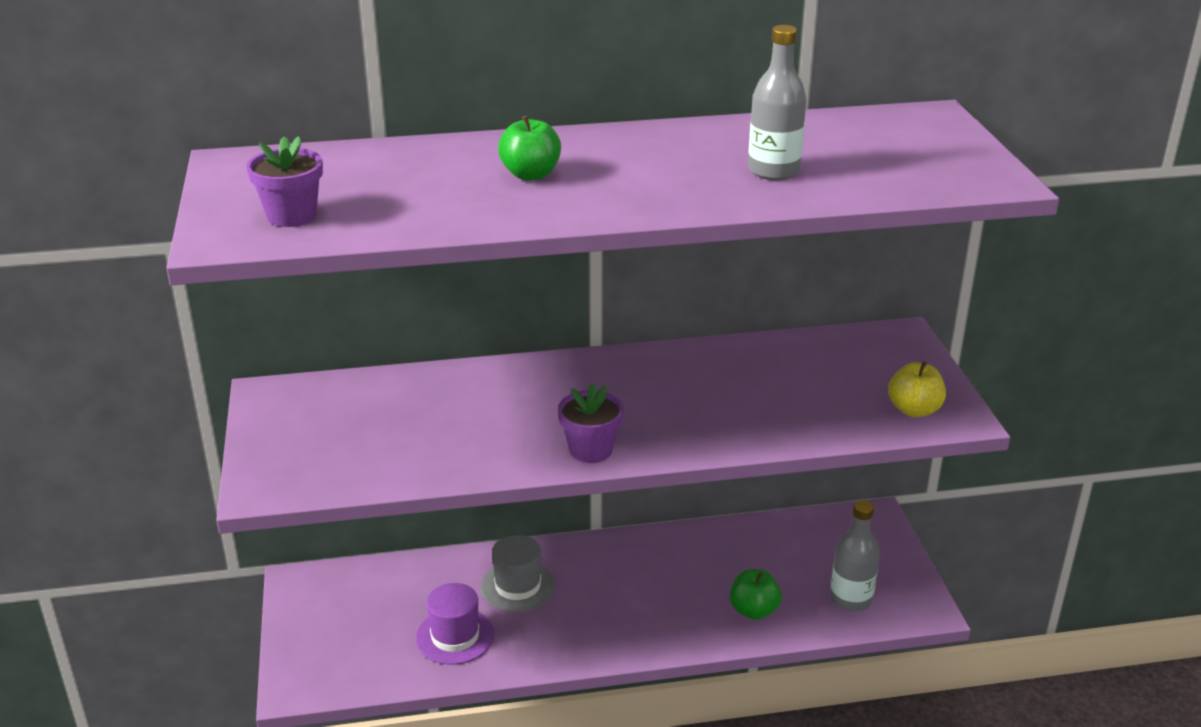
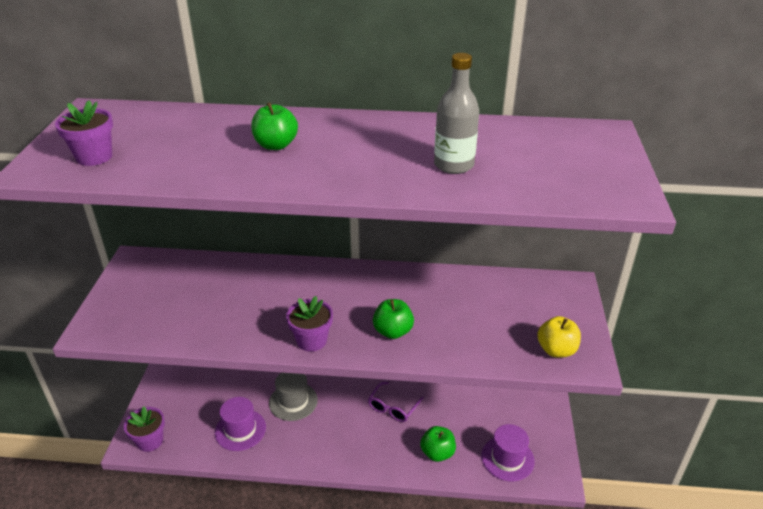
camera: 15 degrees right, 5 degrees up
grey bottle [830,500,880,612] -> purple hat [481,424,535,481]
none -> purple flower pot [124,406,165,452]
none -> purple glasses [368,382,424,422]
none -> green apple [373,299,414,339]

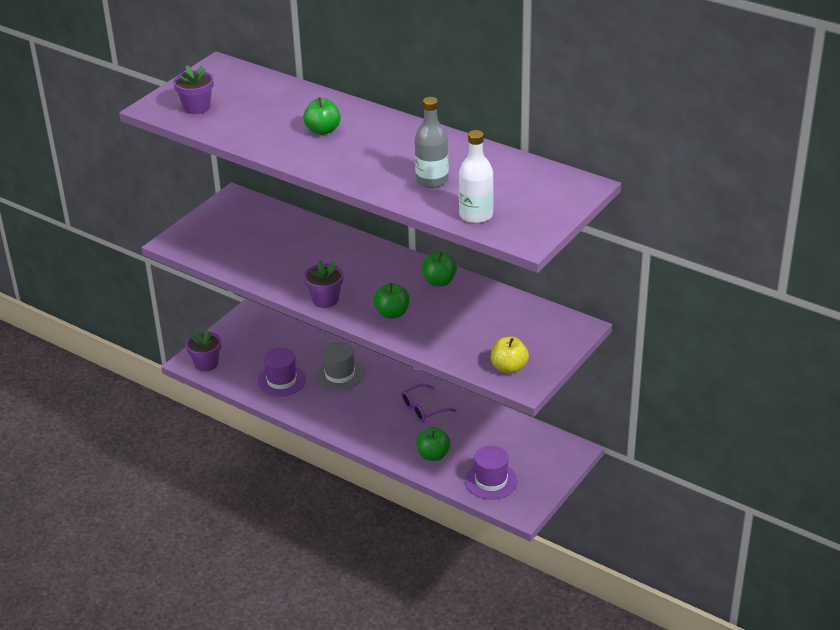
camera: 30 degrees right, 0 degrees up
none -> green apple [421,252,457,286]
none -> white bottle [459,130,494,223]

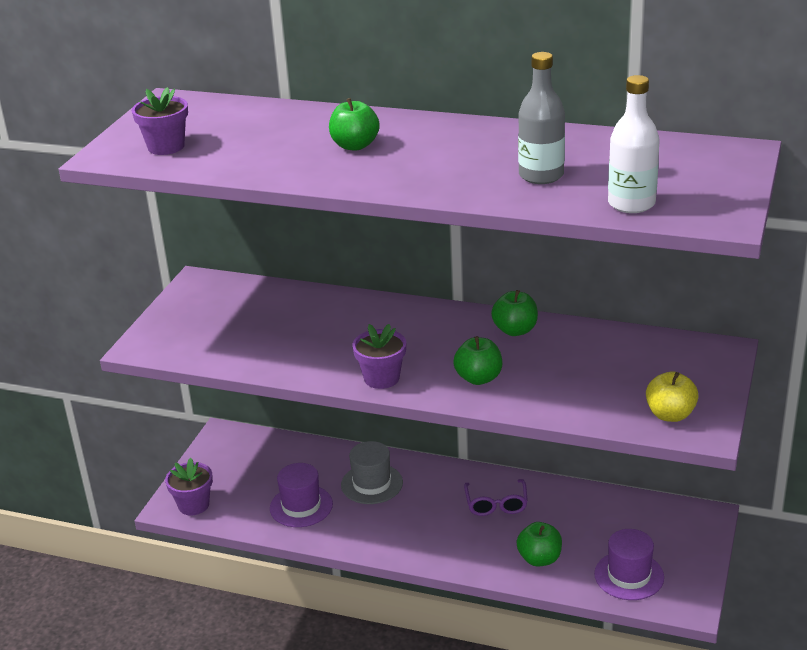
camera: 15 degrees left, 5 degrees down
purple glasses [401,384,456,422] -> purple glasses turned 45 degrees counterclockwise [464,479,528,516]

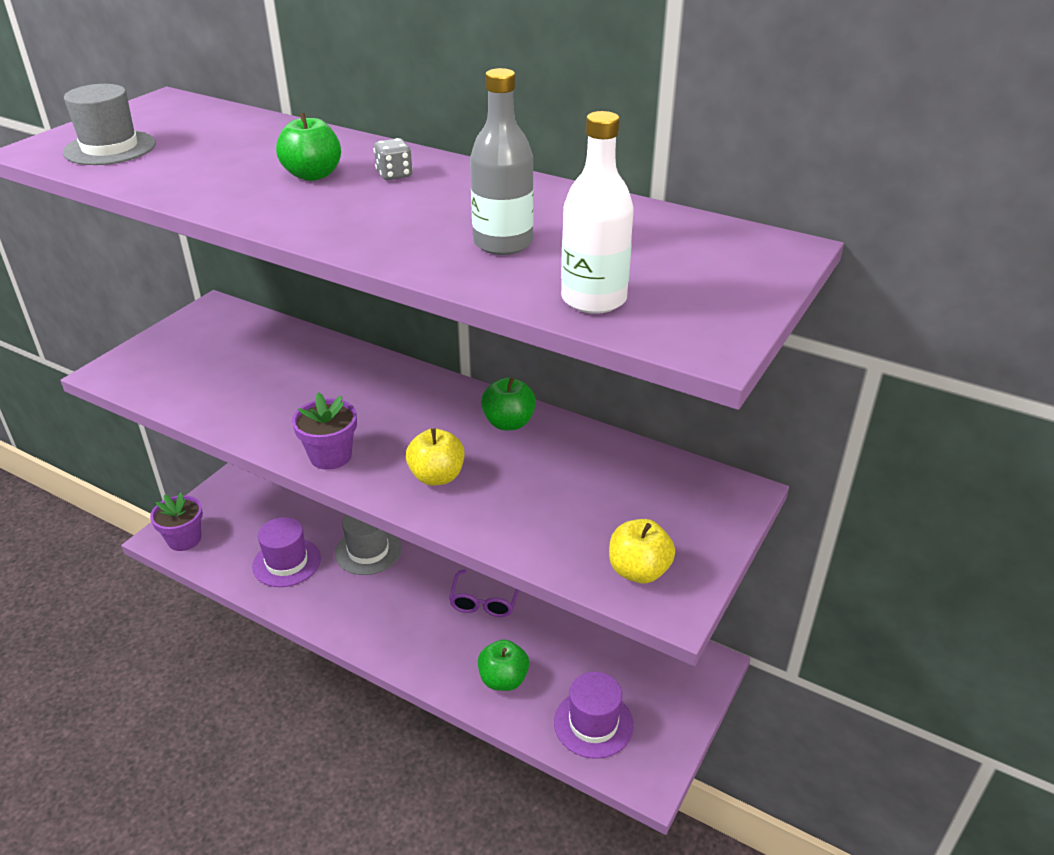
camera: 10 degrees right, 5 degrees up
purple flower pot [132,87,188,155] -> grey hat [63,84,156,165]
green apple [453,336,502,385] -> yellow apple [406,428,465,486]
none -> grey dice [374,138,413,180]

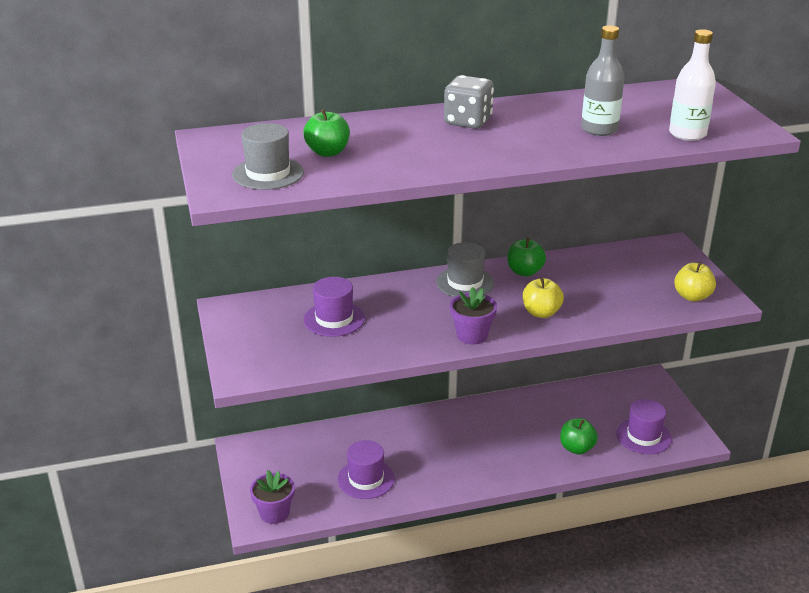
camera: 45 degrees left, 5 degrees down
green apple [276,113,341,181] -> green apple moved to [303,109,350,157]
grey hat [335,515,402,575] -> grey hat moved to [436,242,494,297]
grey dice [374,138,413,180] -> grey dice [444,75,494,129], size x1.87
purple glasses [449,570,519,617] -> none
none -> purple hat [304,277,365,337]

